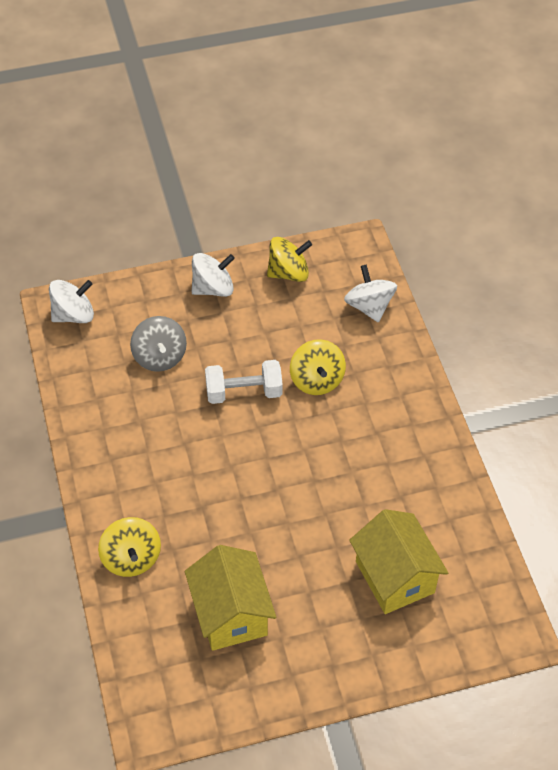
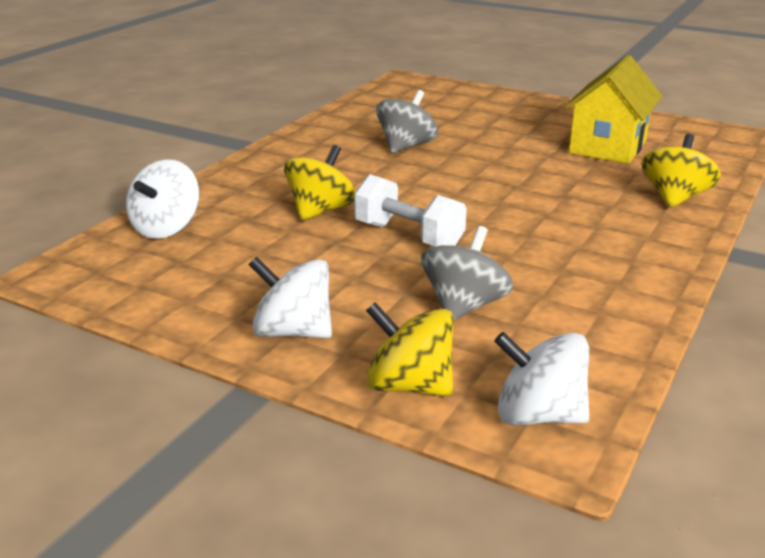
camera: 135 degrees left, 25 degrees down
yellow spinning top [267,237,312,282] -> yellow spinning top moved to [366,302,454,396]
yellow house [349,509,448,614] -> none
none -> grey spinning top [376,90,438,153]

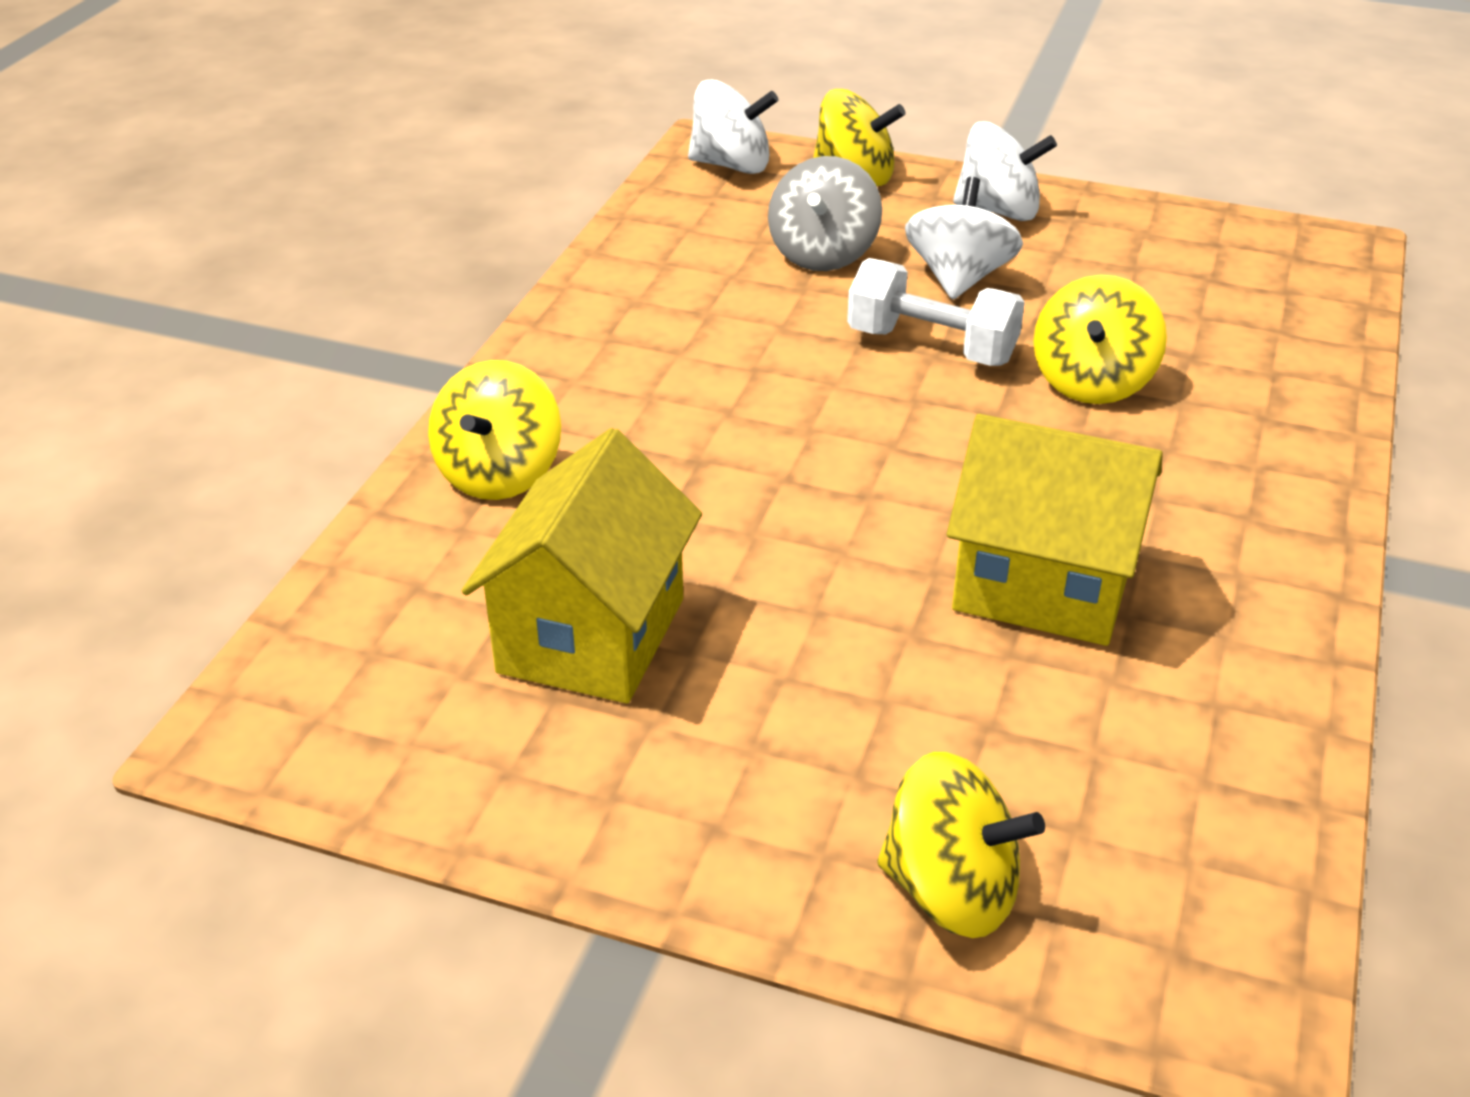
camera: 170 degrees right, 10 degrees up
white spinning top [126,159,199,239] -> white spinning top moved to [905,177,1023,300]
grey spinning top [376,90,438,153] -> yellow house [947,414,1163,646]
none -> yellow spinning top [877,752,1045,938]

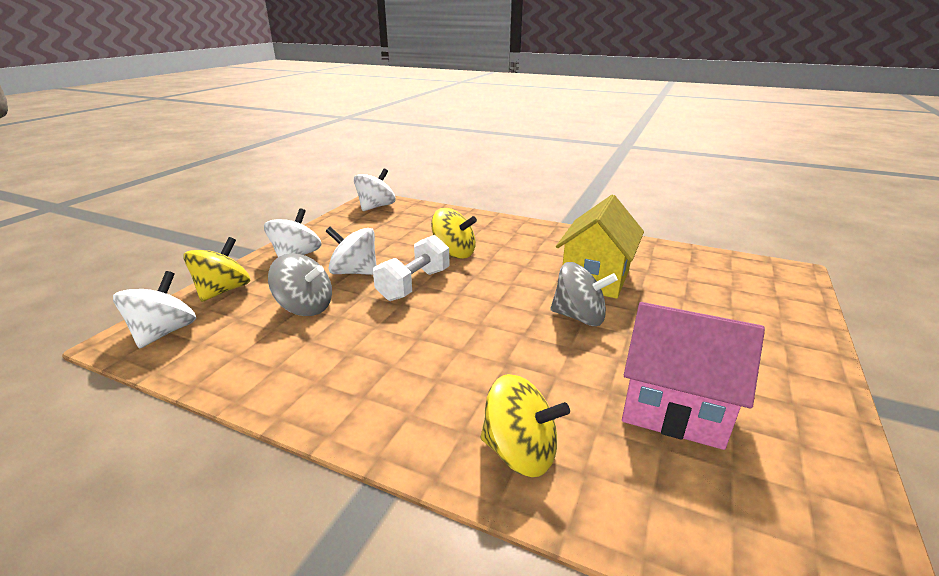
camera: 85 degrees left, 10 degrees down
yellow house [461,428,702,703] -> pink house [622,302,765,450]
yellow spinning top [877,752,1045,938] -> none
none -> white spinning top [354,168,396,211]
none -> grey spinning top [550,262,618,326]

